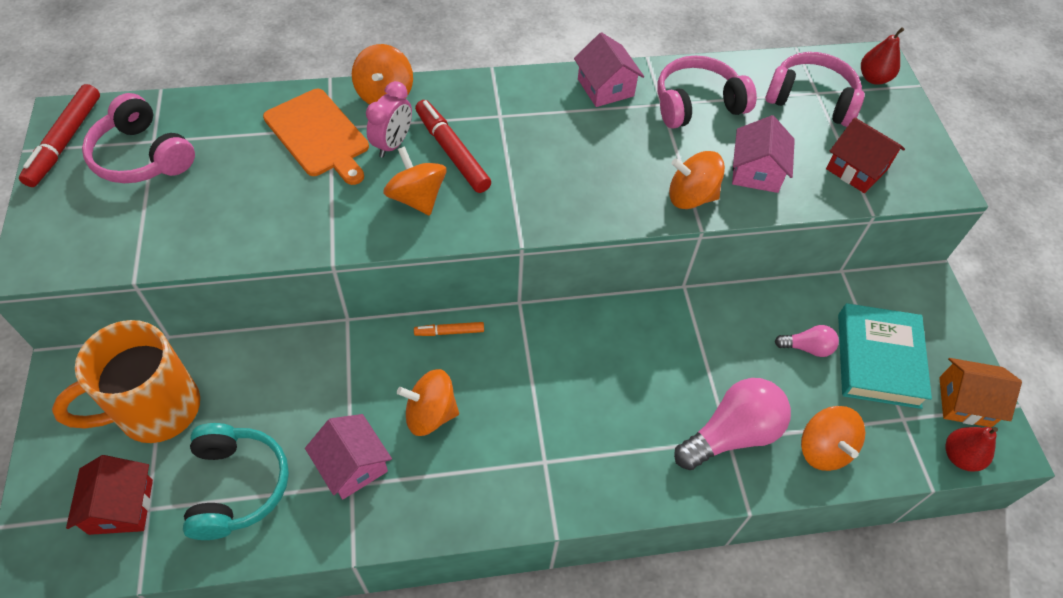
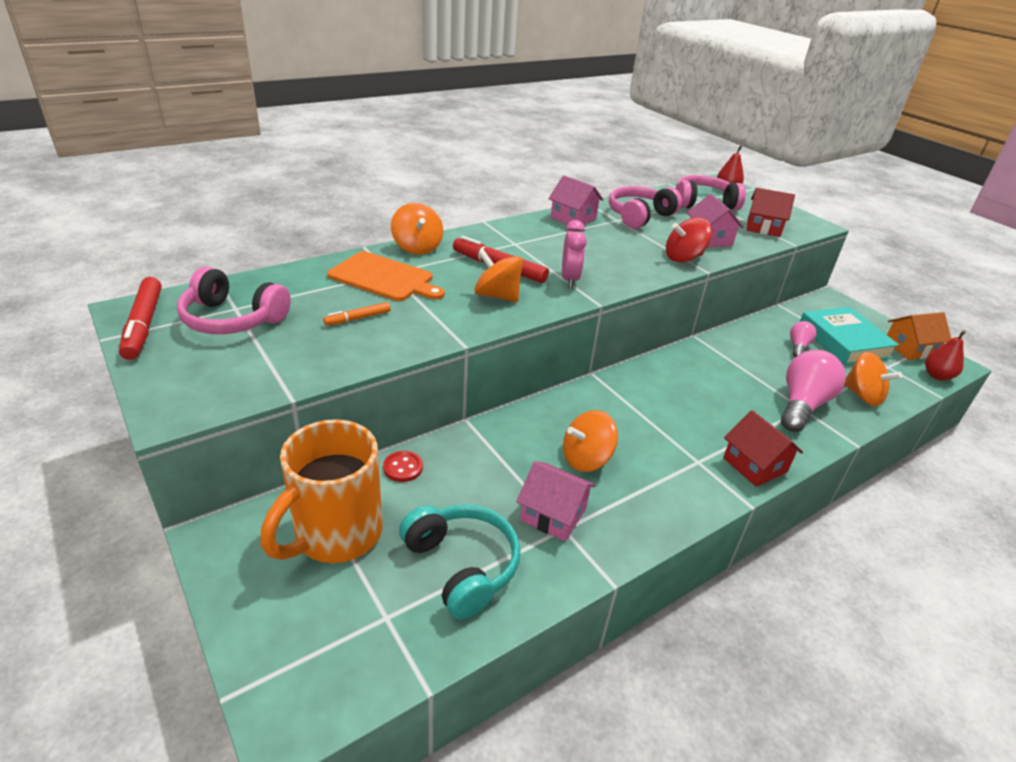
camera: 25 degrees left, 20 degrees down
red house [66,455,153,535] -> red house moved to [723,410,803,487]
pink clock [366,81,412,158] -> pink clock moved to [562,220,587,288]
orange marker [414,322,484,336] -> orange marker moved to [323,302,390,326]
orange spinning top [669,151,725,209] -> red spinning top [666,218,712,262]
pink light bulb [775,325,839,357] -> pink light bulb turned 45 degrees counterclockwise [790,321,817,357]
none -> red button [383,451,423,482]

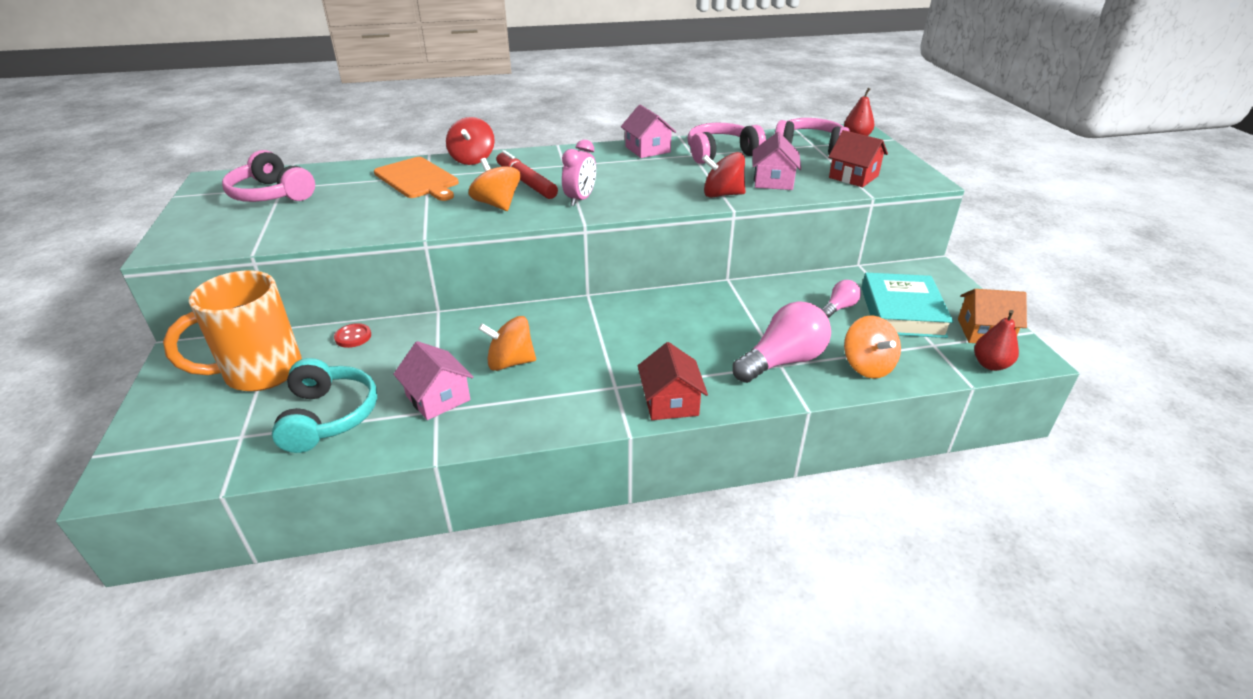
camera: 25 degrees right, 0 degrees up
red marker [119,277,162,360] -> none
orange marker [323,302,390,326] -> none
orange spinning top [391,203,443,255] -> red spinning top [446,117,495,165]

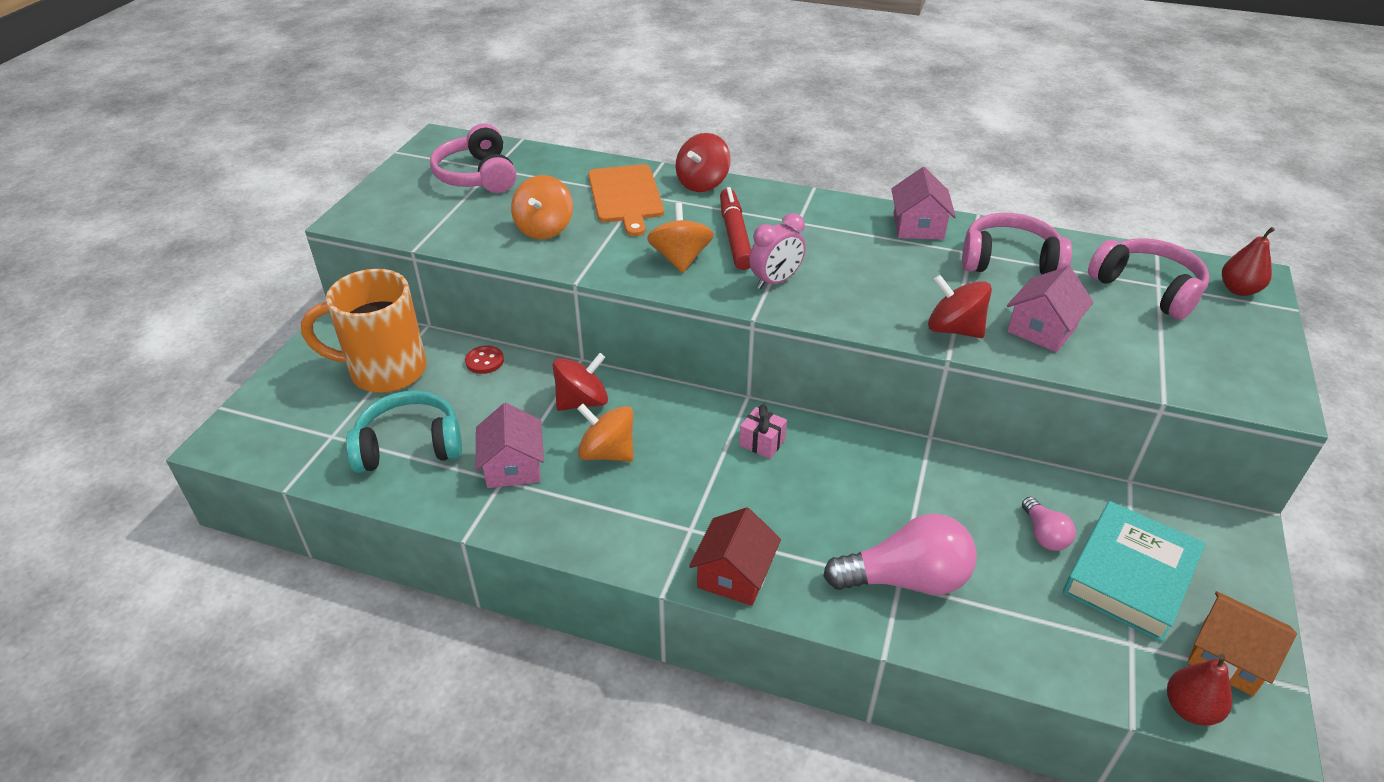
camera: 30 degrees right, 5 degrees up
turquoise headphones [272,358,377,453] -> turquoise headphones turned 120 degrees counterclockwise [346,391,462,473]
pink light bulb [821,280,861,318] -> pink light bulb turned 90 degrees clockwise [1022,497,1076,551]
red house [828,130,888,187] -> none
orange spinning top [844,315,901,379] -> orange spinning top moved to [511,175,573,239]
none -> red spinning top [553,353,608,411]
none -> pink gift [739,405,787,459]

